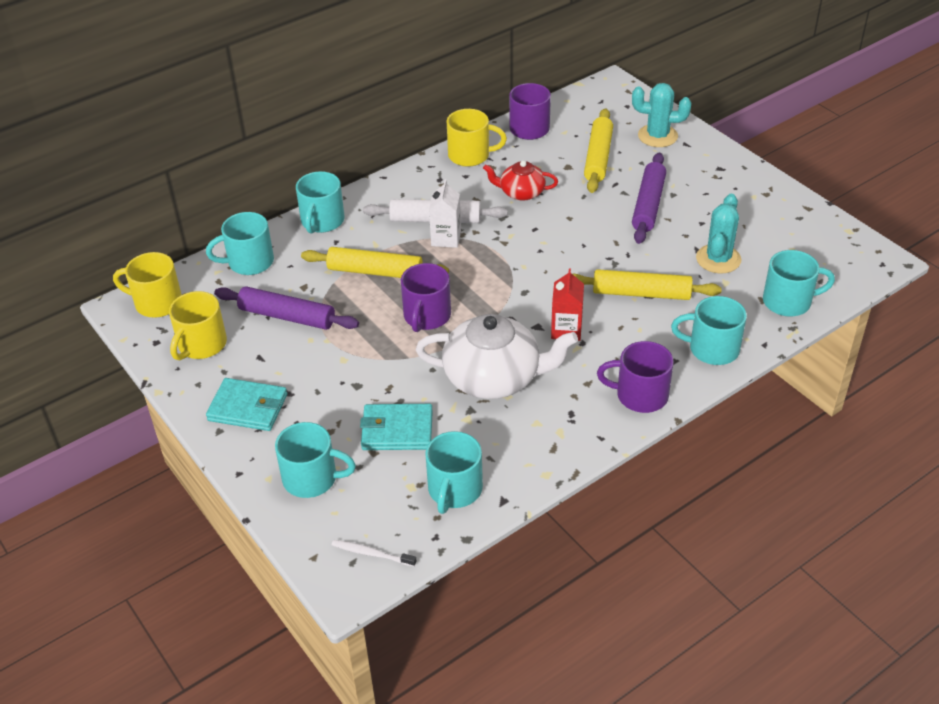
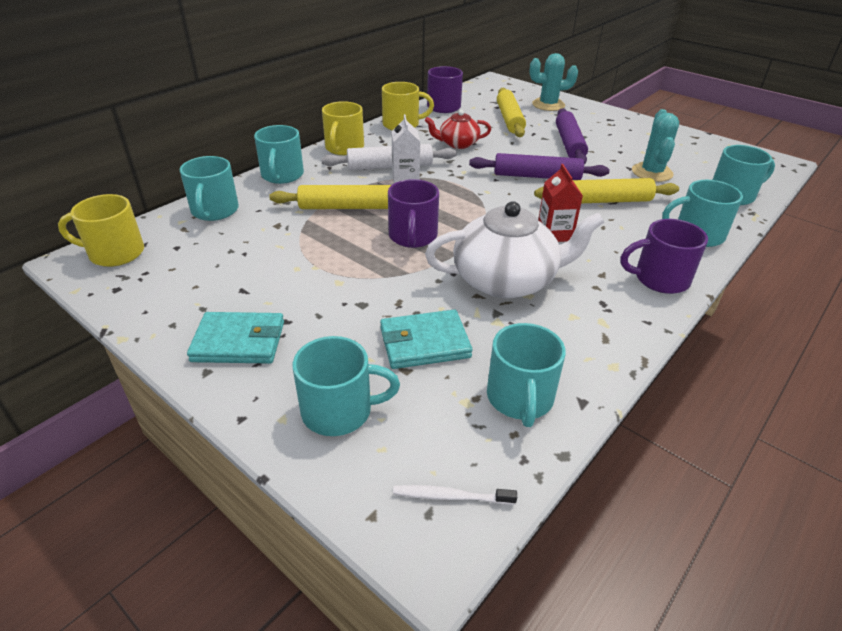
camera: 15 degrees left, 5 degrees down
yellow mug [169,291,227,360] -> yellow mug moved to [322,101,364,155]
turquoise mug [206,212,274,275] -> turquoise mug turned 60 degrees counterclockwise [180,156,239,221]
purple rolling pin [214,286,359,330] -> purple rolling pin moved to [469,153,609,180]

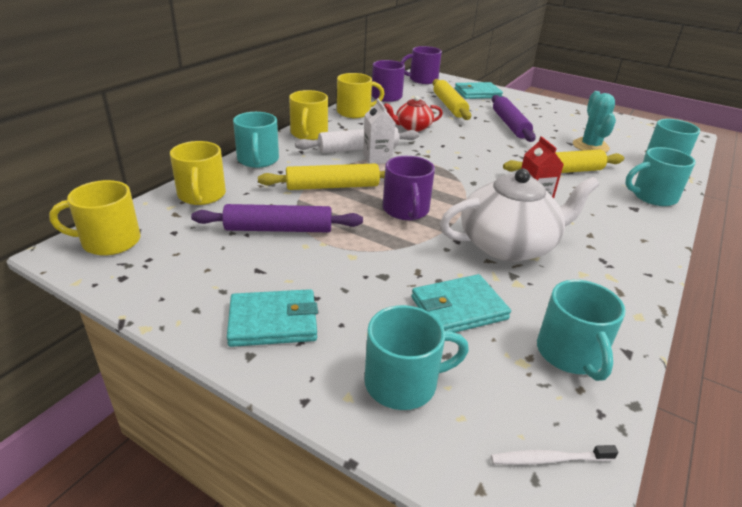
camera: 10 degrees left, 5 degrees down
turquoise mug [180,156,239,221] -> yellow mug [170,141,226,205]
purple rolling pin [469,153,609,180] -> purple rolling pin moved to [191,204,363,232]
turquoise cactus [530,53,578,111] -> turquoise wallet [455,82,503,99]
purple mug [621,219,708,294] -> purple mug moved to [401,46,442,84]

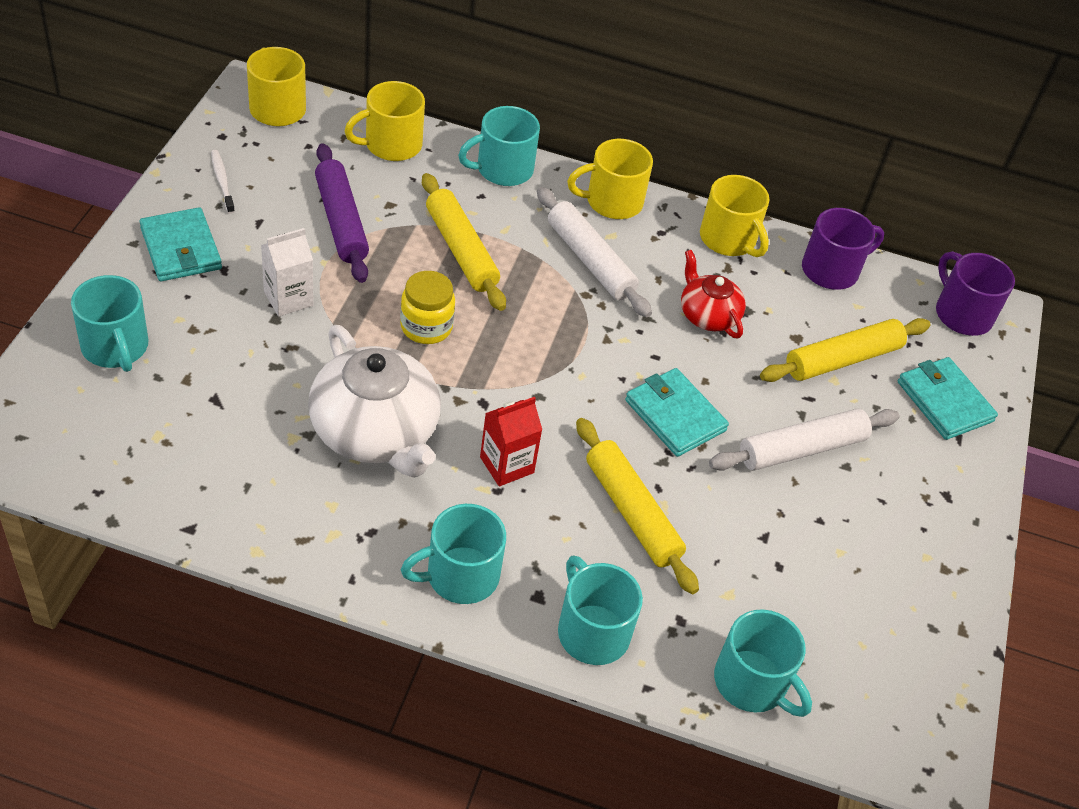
camera: 70 degrees right, 15 degrees up
white carton [363,98,395,164] -> white carton moved to [261,228,314,316]
purple mug [383,156,435,220] -> yellow jar [400,271,455,344]
turquoise wallet [411,274,511,333] -> turquoise wallet moved to [625,368,729,457]
white toothbrush [491,445,618,465] -> white toothbrush moved to [211,150,235,214]
purple rolling pin [492,95,536,142] -> white rolling pin [709,409,899,471]
turquoise mug [537,280,626,381] -> turquoise mug moved to [401,504,506,604]
turquoise cactus [573,91,616,153] -> none

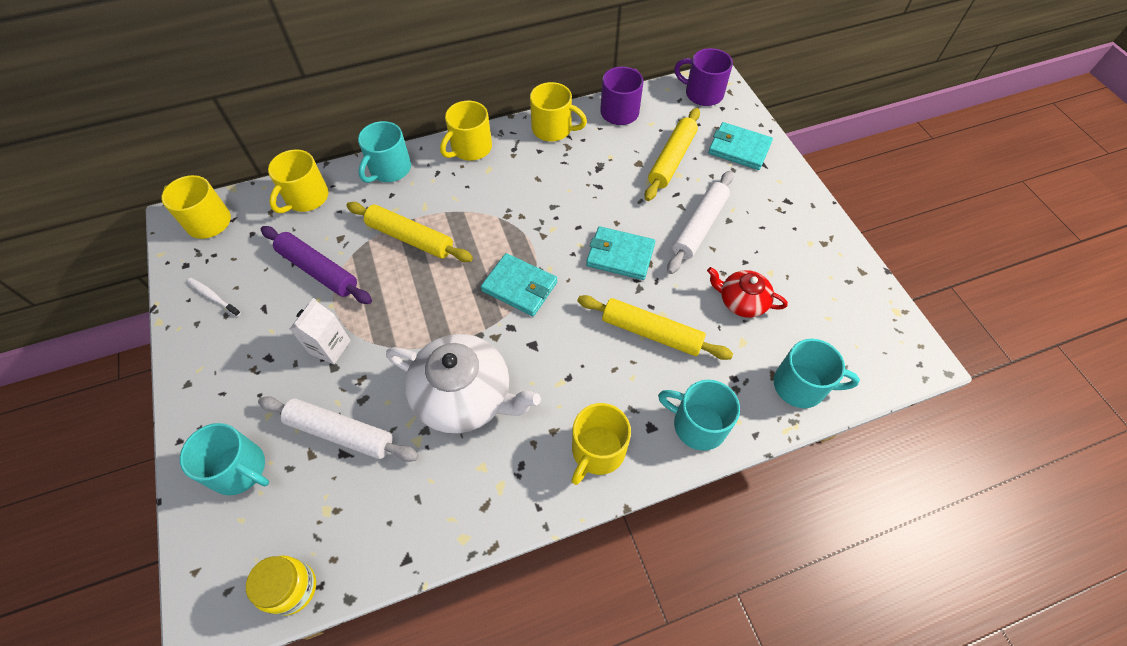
camera: 30 degrees left, 10 degrees up
turquoise wallet [140,207,222,281] -> turquoise wallet moved to [481,253,557,316]
yellow jar [400,271,455,344] -> yellow jar moved to [246,555,316,616]
turquoise mug [401,504,506,604] -> yellow mug [572,403,631,485]
red carton [480,397,542,486] -> none
white rolling pin [537,187,652,317] -> white rolling pin moved to [258,396,419,462]
red teapot [681,250,746,338] -> red teapot moved to [707,267,788,318]

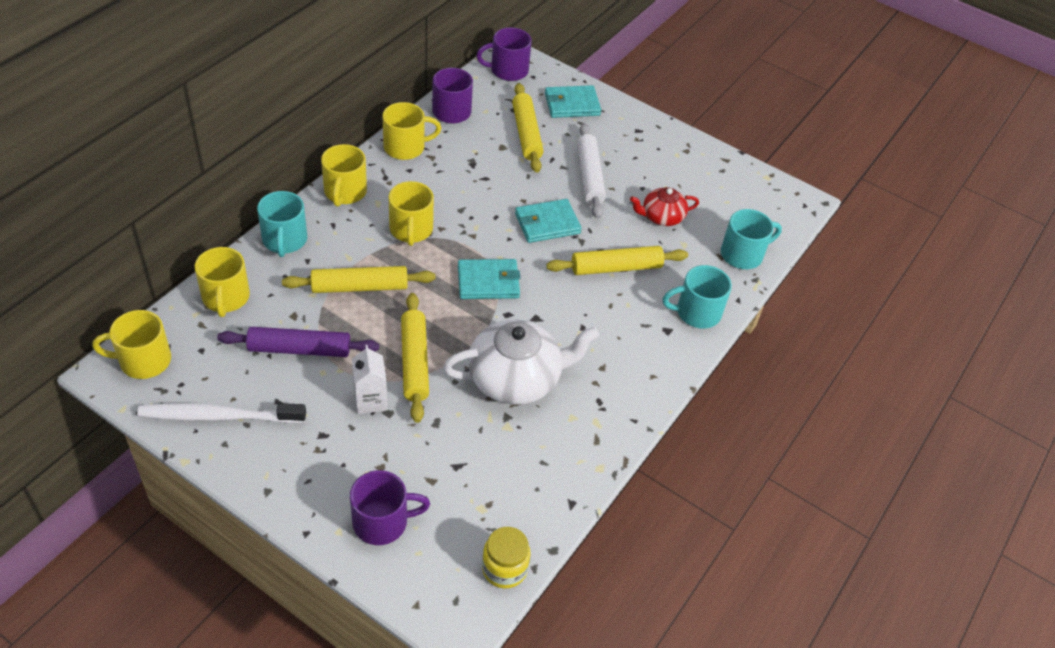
camera: 40 degrees left, 10 degrees down
turquoise mug [180,423,269,495] -> purple mug [350,470,430,545]
white toothbrush [187,278,241,317] -> white toothbrush [137,403,306,423], size x2.07
white rolling pin [258,396,419,462] -> none
yellow mug [572,403,631,485] -> yellow mug moved to [388,181,434,246]
none -> yellow rolling pin [401,293,429,423]

